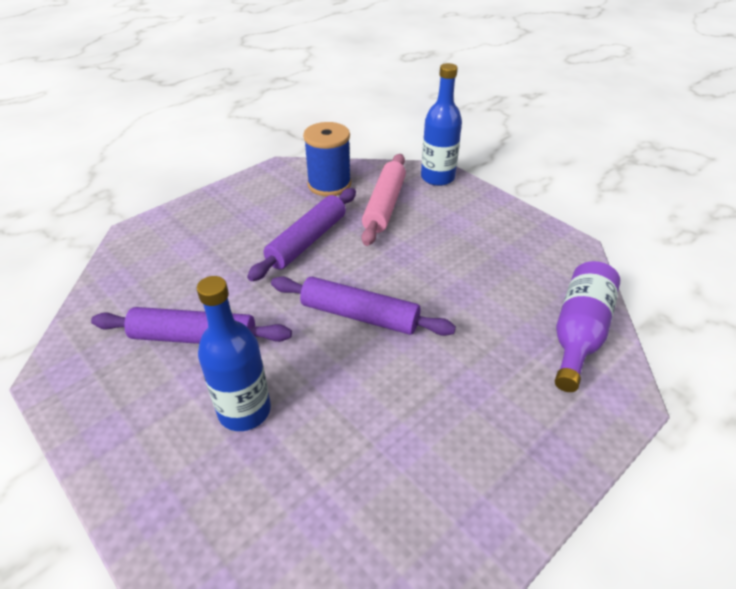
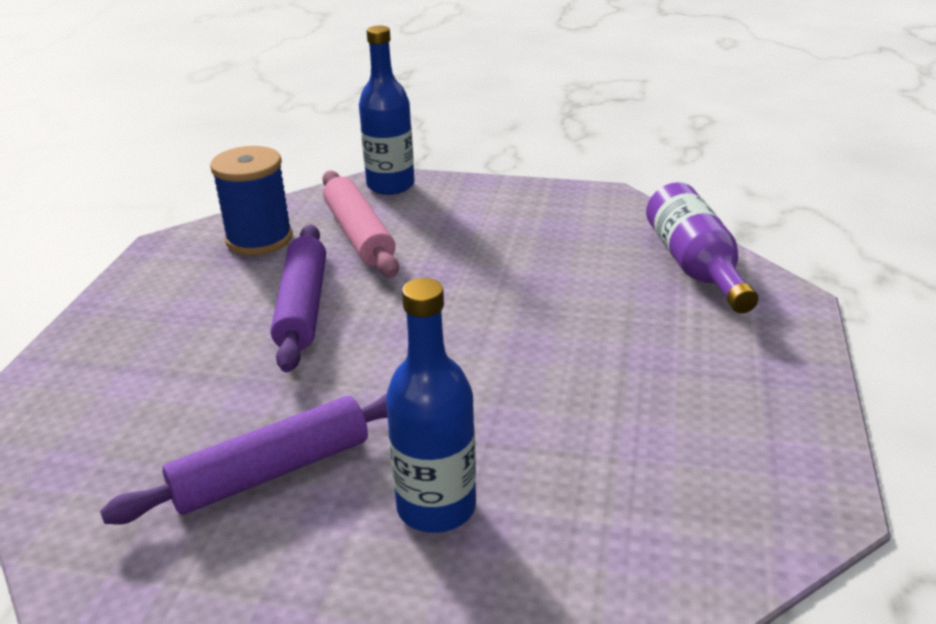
camera: 35 degrees left, 10 degrees down
purple rolling pin [271,277,456,336] -> none

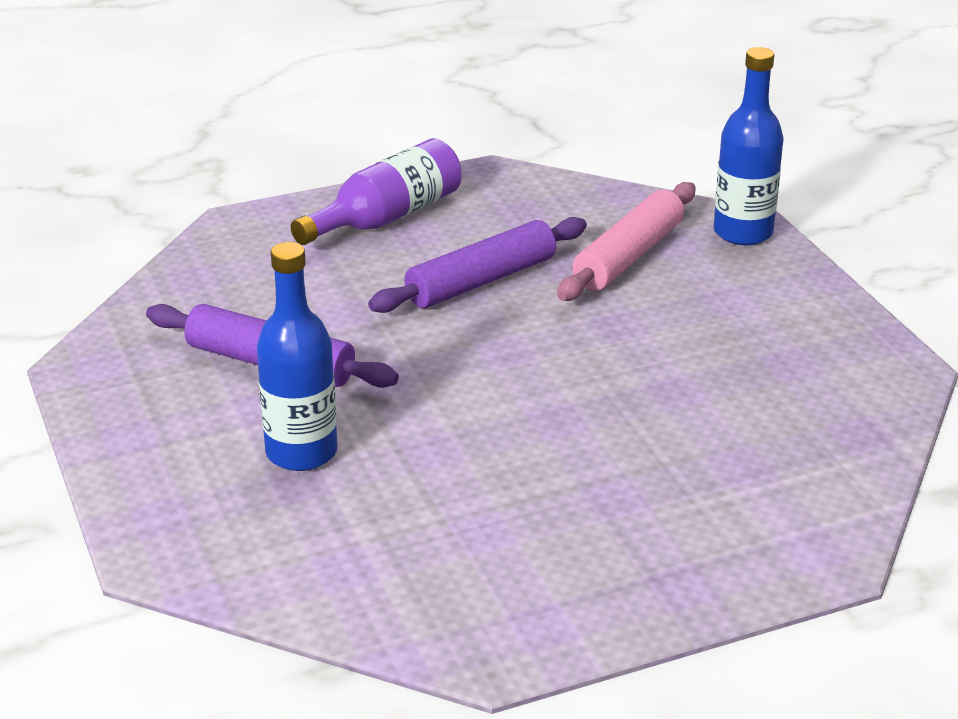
camera: 55 degrees right, 0 degrees up
blue spool [210,146,293,255] -> none
purple bottle [646,182,759,313] -> purple bottle moved to [291,138,461,245]

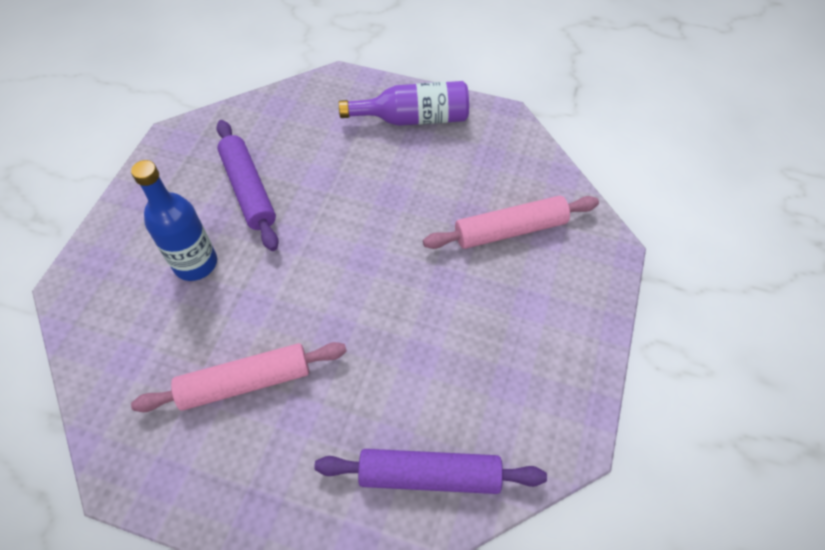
camera: 40 degrees right, 25 degrees up
purple rolling pin [368,217,587,313] -> purple rolling pin moved to [314,449,547,494]
blue bottle [714,47,783,245] -> none
none -> pink rolling pin [131,342,347,412]

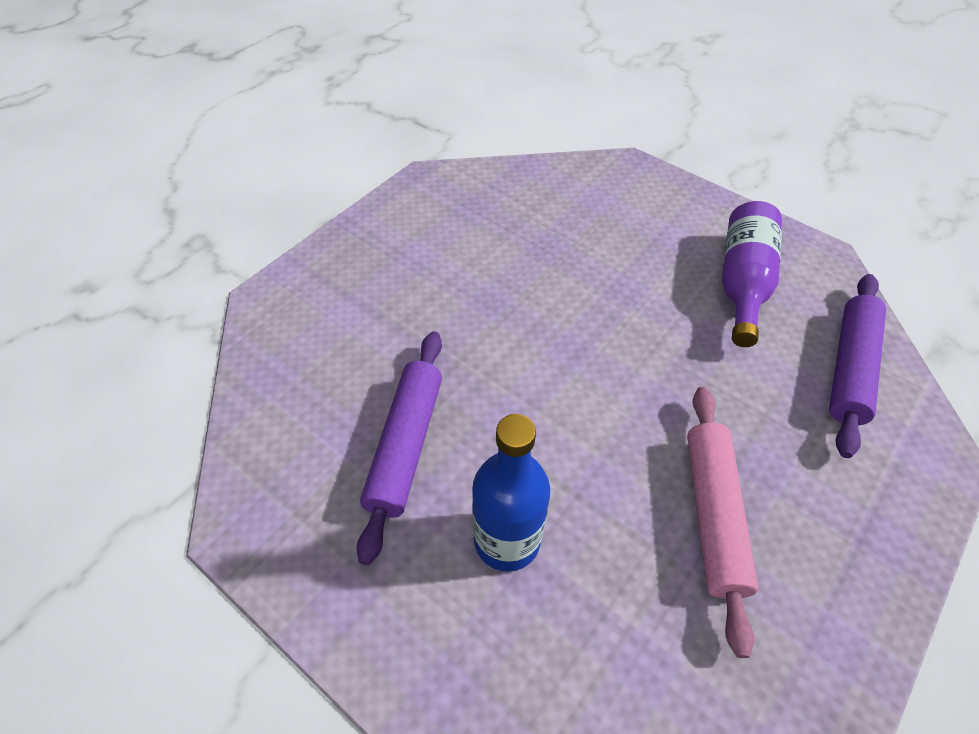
camera: 70 degrees left, 5 degrees down
purple rolling pin [216,120,279,251] -> purple rolling pin turned 75 degrees counterclockwise [357,332,442,565]
purple bottle [339,81,469,126] -> purple bottle moved to [722,201,782,347]
pink rolling pin [423,196,599,249] -> none

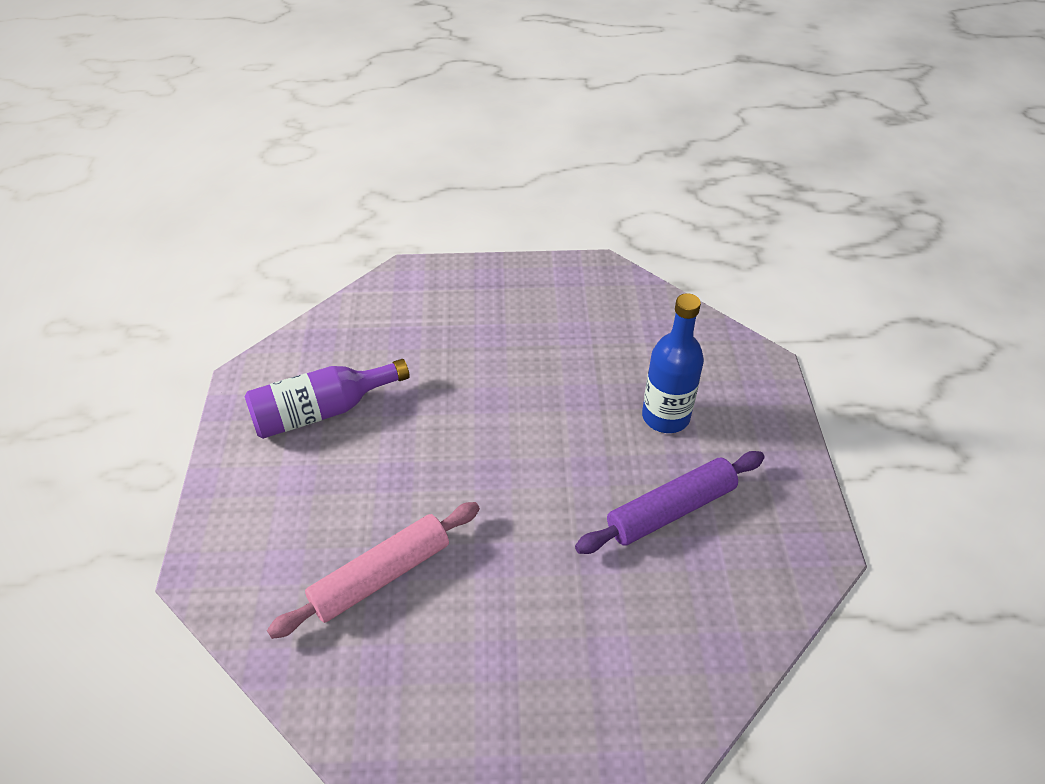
camera: 130 degrees left, 5 degrees down
pink rolling pin [687,387,758,658] -> pink rolling pin moved to [267,502,480,639]
purple rolling pin [829,274,886,458] -> none

